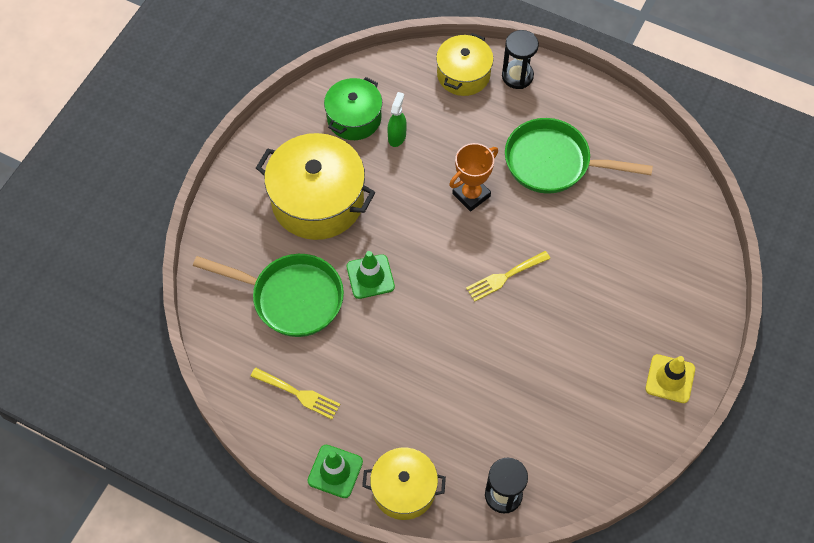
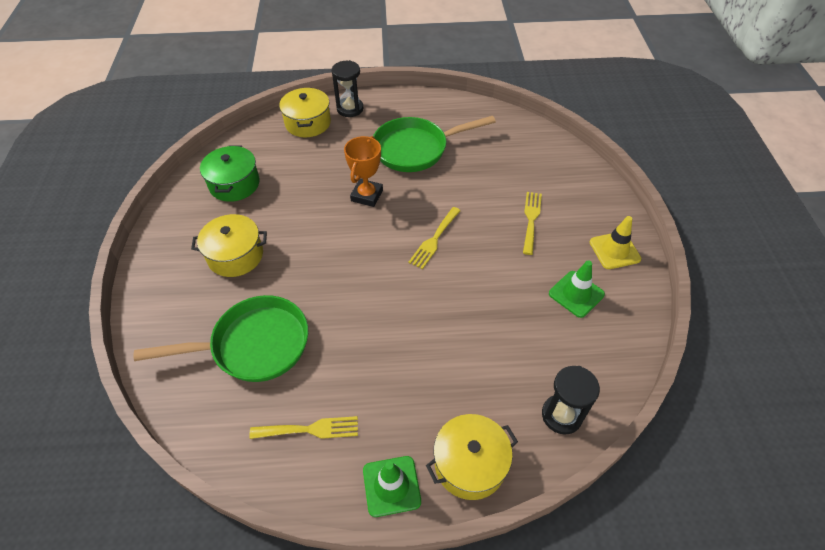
camera: 30 degrees left, 10 degrees down
yellow pot [256,133,375,240] -> yellow pot [191,214,267,277], size x0.61
green traffic cone [347,251,395,299] -> green traffic cone moved to [549,260,605,318]
green spray bottle [387,92,407,147] -> none
none -> yellow fork [523,192,542,255]

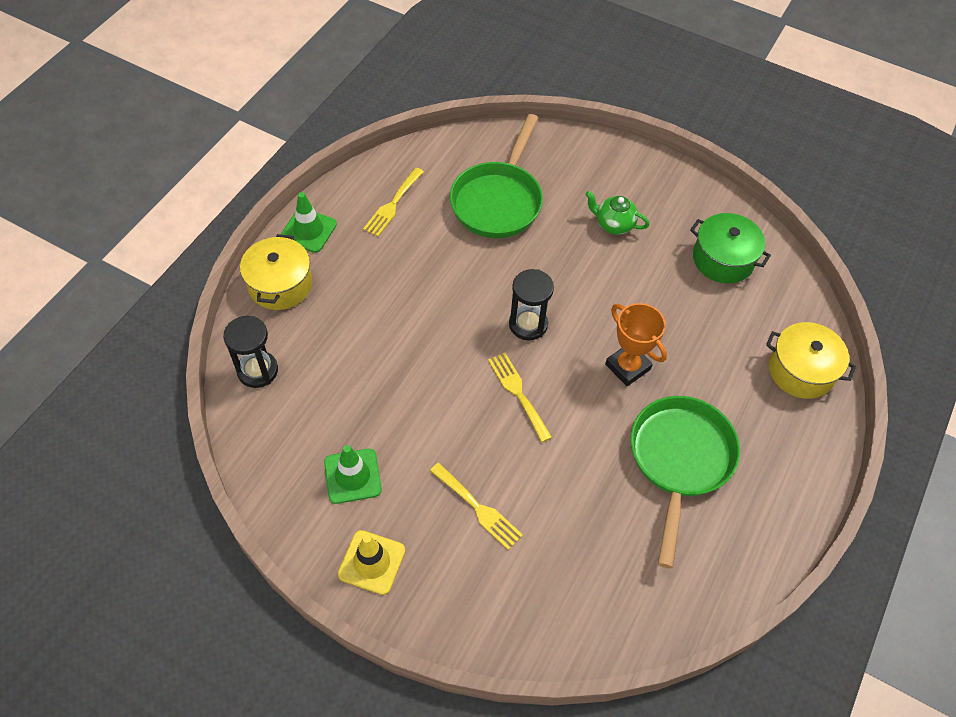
camera: 120 degrees right, 5 degrees up
yellow pot [191,214,267,277] -> green teapot [585,191,649,235]
black hourglass [331,60,363,117] -> black hourglass moved to [509,269,554,340]

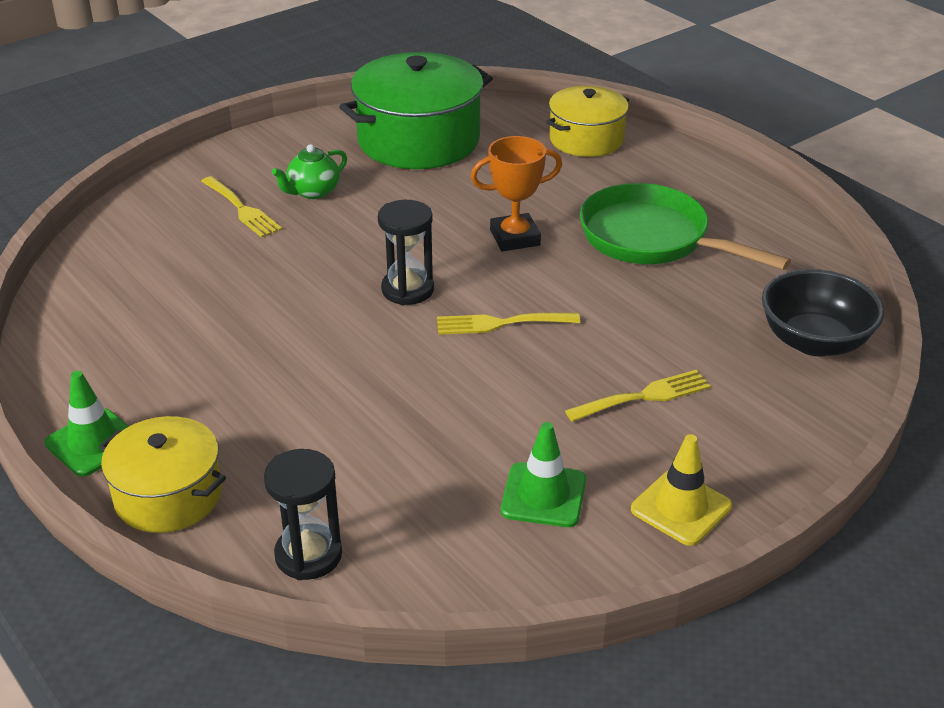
camera: 65 degrees left, 20 degrees down
yellow fork [363,168,424,237] -> yellow fork moved to [201,176,282,238]
green pan [450,114,543,238] -> none
green pot [690,213,771,283] -> green pot [339,52,493,169], size x1.64
none -> black bowl [762,269,884,356]

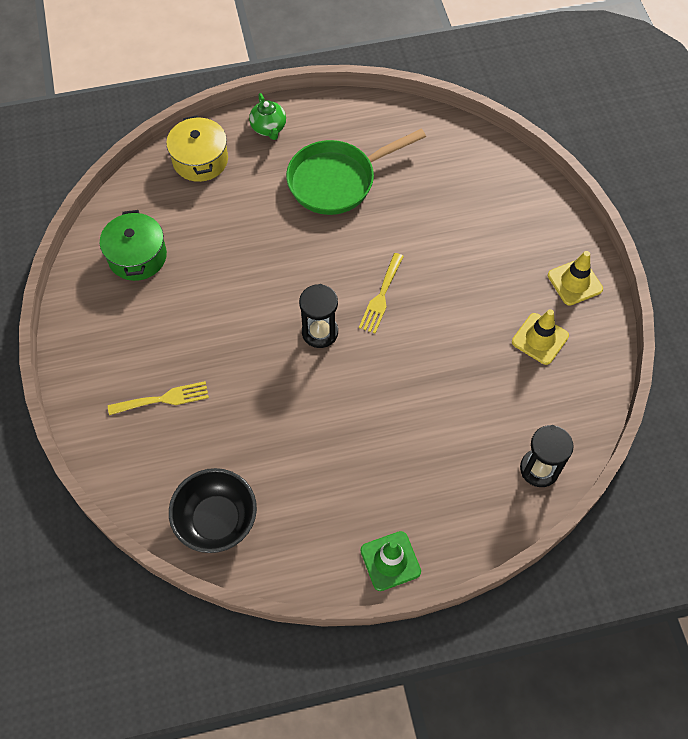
camera: 65 degrees left, 25 degrees up
yellow pot [99,416,226,533] -> none
green teapot [272,144,347,199] -> green teapot moved to [249,93,286,140]
green pot [339,52,493,169] -> green pot [100,210,167,281], size x0.61
orange trophy [471,136,562,251] -> none
green traffic cone [501,422,586,527] -> yellow traffic cone [512,309,569,365]
yellow fork [565,370,711,422] -> none
black bowl [762,269,884,356] -> black bowl moved to [169,468,257,553]

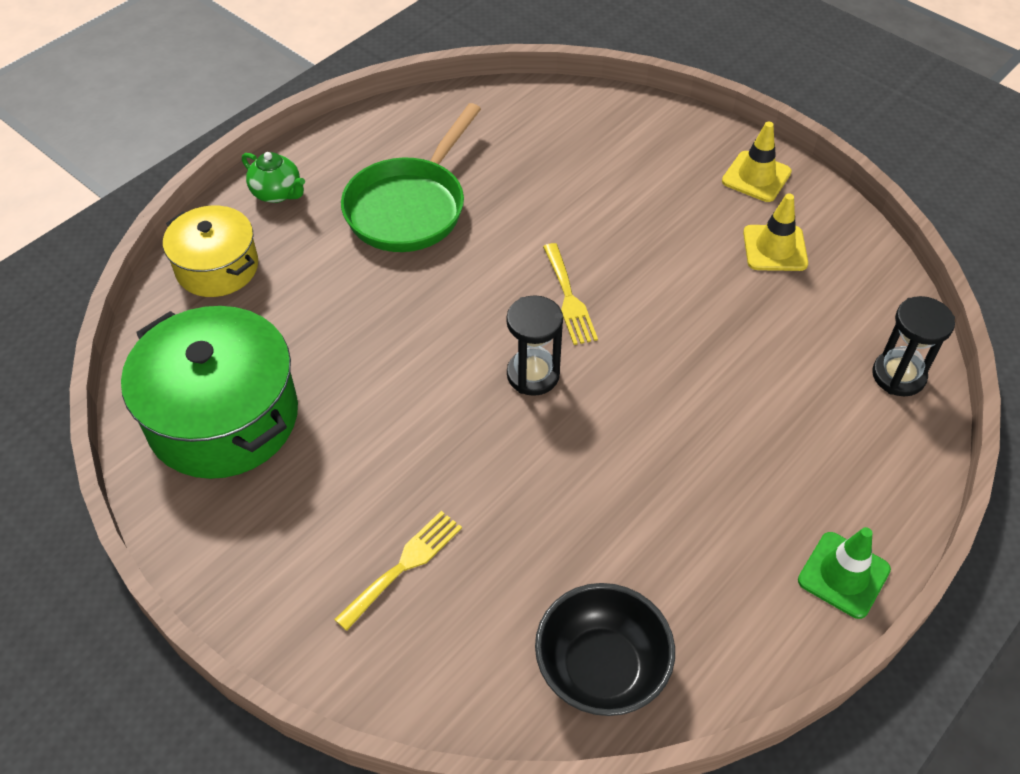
camera: 35 degrees left, 10 degrees down
green pot [100,210,167,281] -> green pot [121,306,298,479], size x1.64

